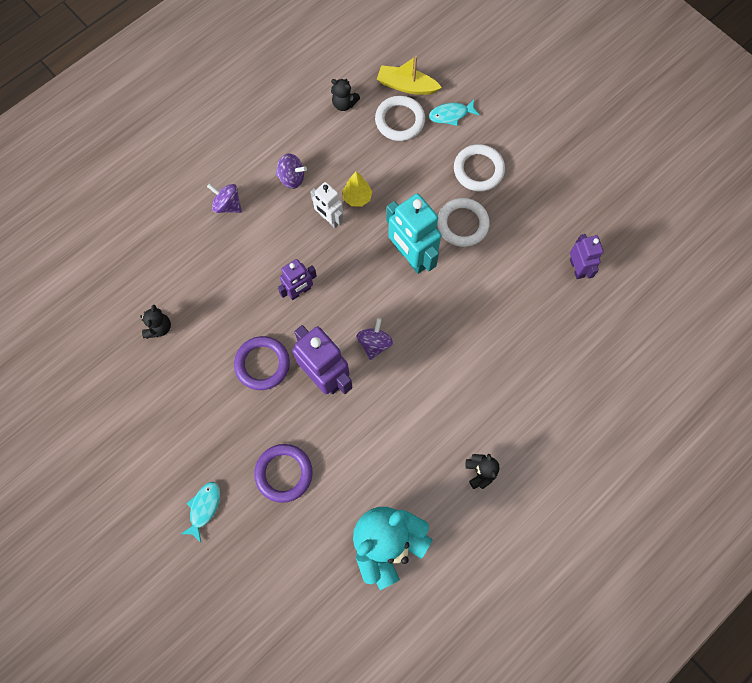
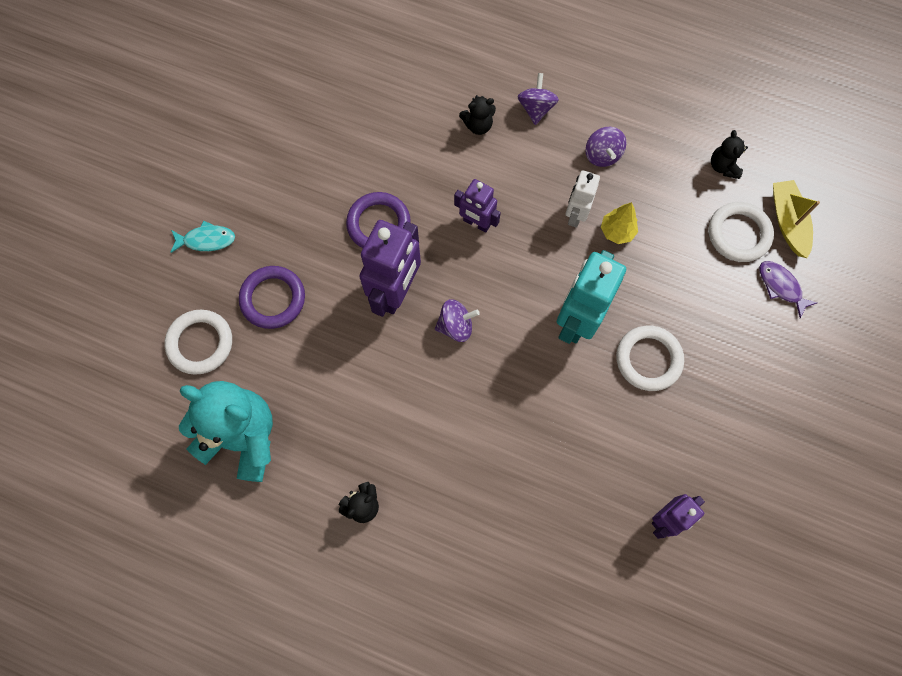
camera: 65 degrees right, 0 degrees up
black teddy bear [140,305,171,339] -> black teddy bear moved to [459,95,496,135]
turquoise fish [429,99,480,126] -> purple fish [759,261,817,318]
white ring [454,144,505,191] -> white ring moved to [164,310,232,375]

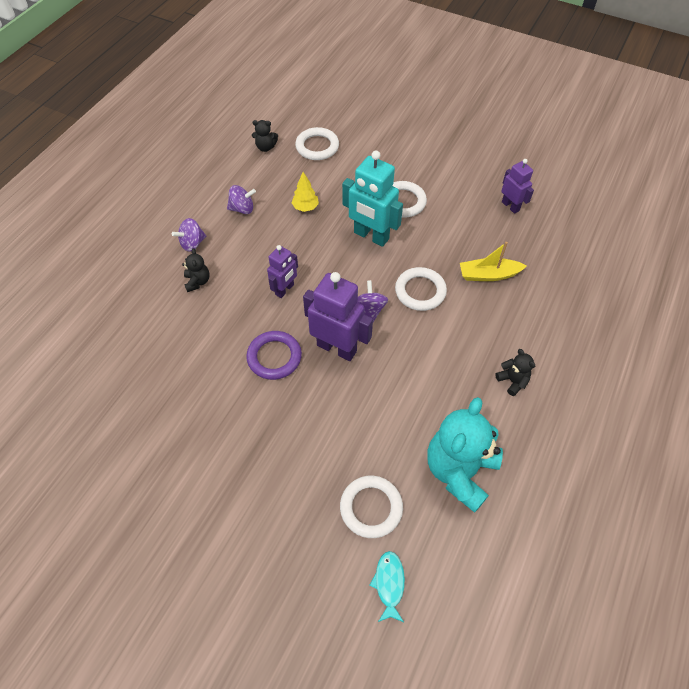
camera: 85 degrees left, 15 degrees down
turquoise fish [170,220,235,253] -> turquoise fish moved to [369,551,405,622]
purple ring [239,266,305,329] -> none
purple spinning top [517,73,559,125] -> purple spinning top turned 45 degrees counterclockwise [172,218,206,252]
white robot [566,171,600,228] -> none
purple fish [759,261,817,318] -> none
yellow boat [773,180,820,258] -> yellow boat moved to [460,242,526,281]
none -> white ring [395,267,447,311]

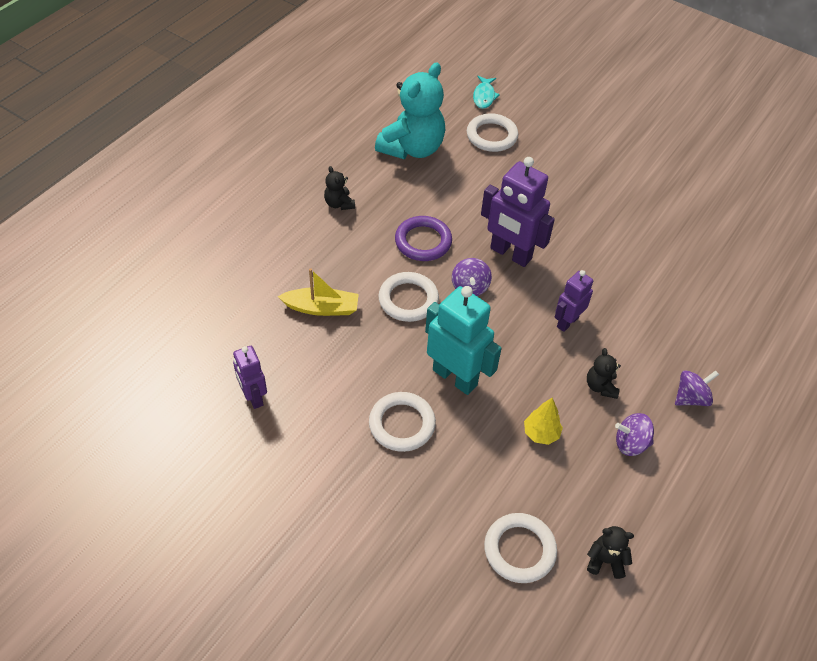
camera: 175 degrees left, 5 degrees down
black teddy bear [182,248,210,292] -> black teddy bear moved to [587,348,621,399]
purple ring [246,331,302,380] -> purple ring moved to [395,216,452,261]

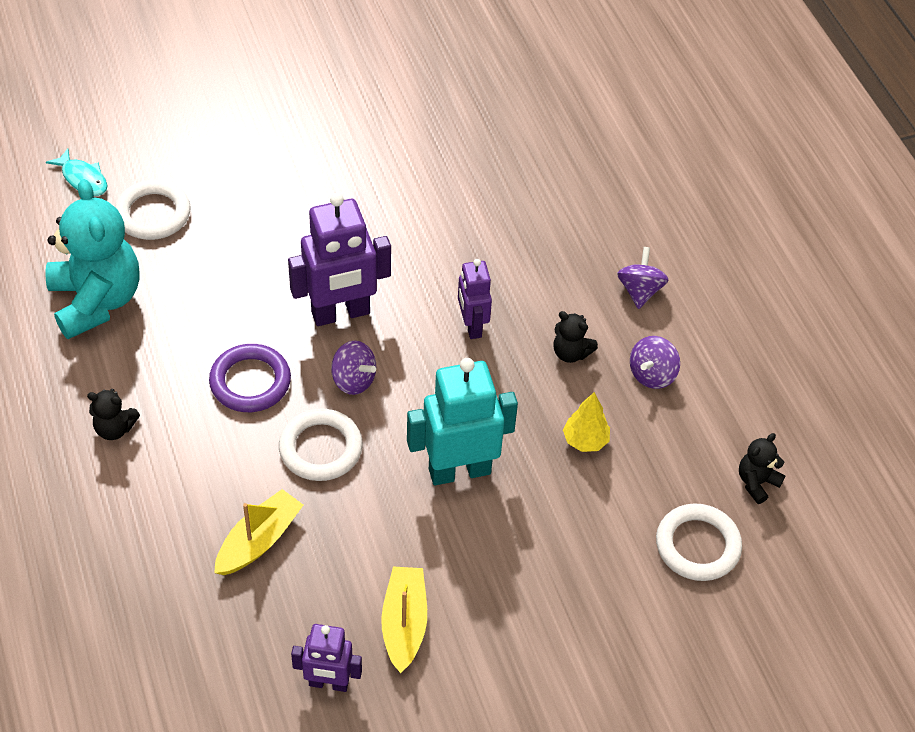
camera: 55 degrees left, 0 degrees up
white ring [369,392,436,452] -> none
none -> yellow boat [381,567,427,673]

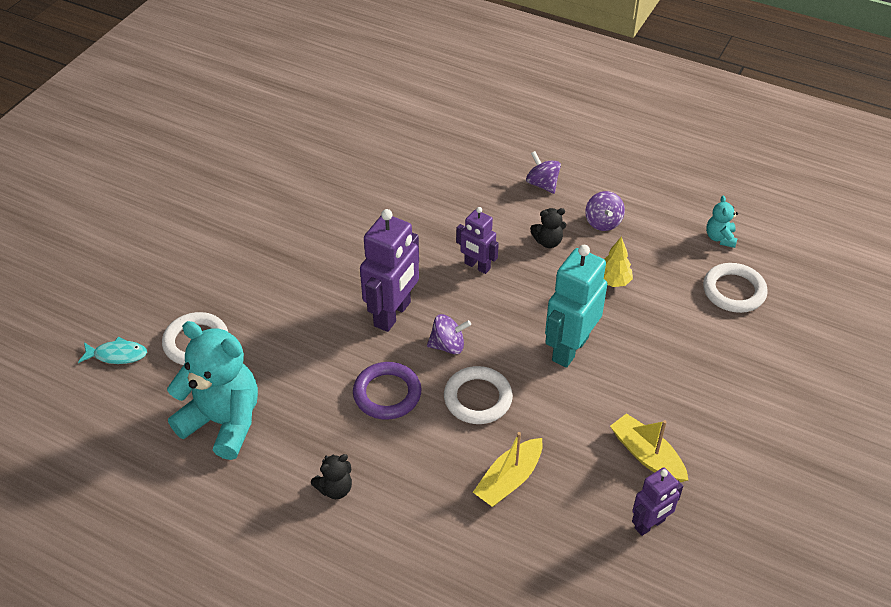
camera: 40 degrees left, 5 degrees down
yellow boat [214,489,303,575] -> yellow boat turned 135 degrees counterclockwise [473,432,543,507]
black teddy bear [739,433,785,504] -> turquoise teddy bear [706,196,738,248]

